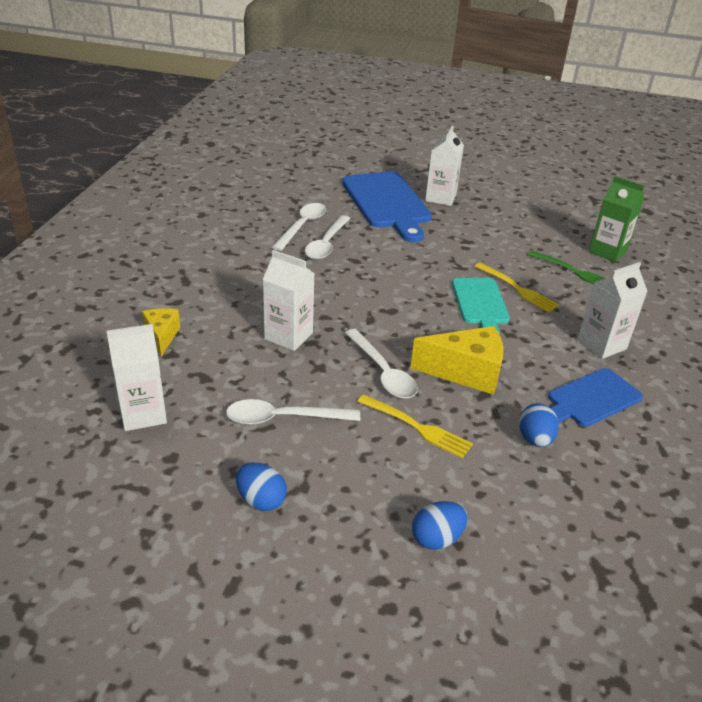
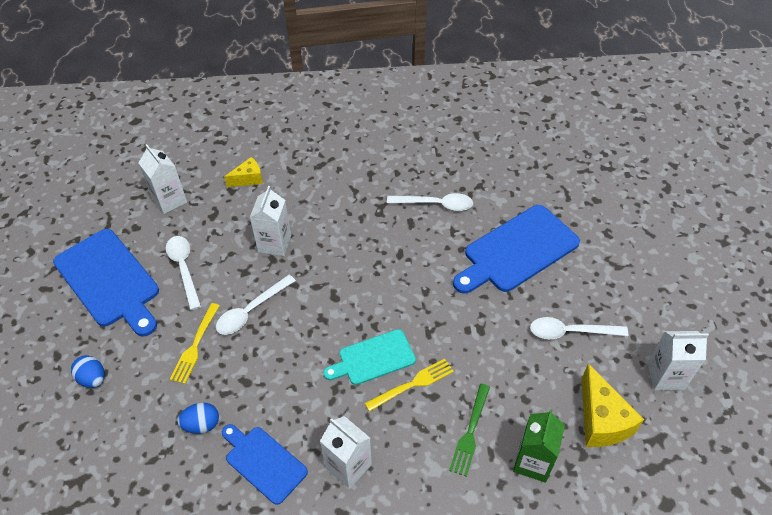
camera: 75 degrees right, 15 degrees up
blue egg [236,463,287,511] -> blue cutting board [53,229,159,337]
white spoon [305,215,350,260] -> white spoon moved to [530,317,628,339]
yellow cheese [410,326,504,395] -> yellow cheese moved to [582,363,644,447]
white carton [425,126,464,206] -> white carton moved to [647,331,709,390]
yellow fork [474,263,559,312] -> yellow fork turned 150 degrees counterclockwise [365,359,454,412]

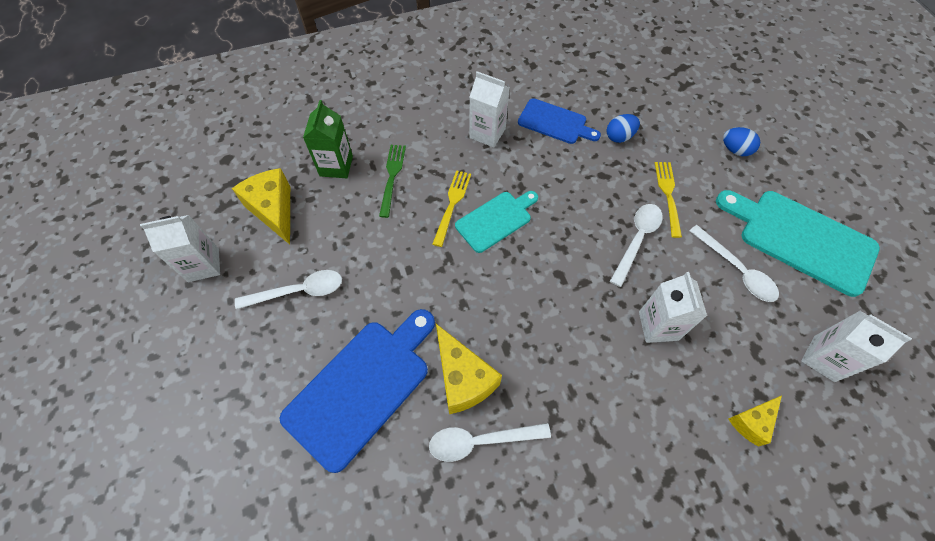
camera: 165 degrees right, 10 degrees up
blue cutting board [53,229,159,337] -> turquoise cutting board [716,190,880,297]
yellow fork [365,359,454,412] -> yellow fork turned 150 degrees clockwise [433,170,471,247]
none -> yellow cheese [436,324,502,414]

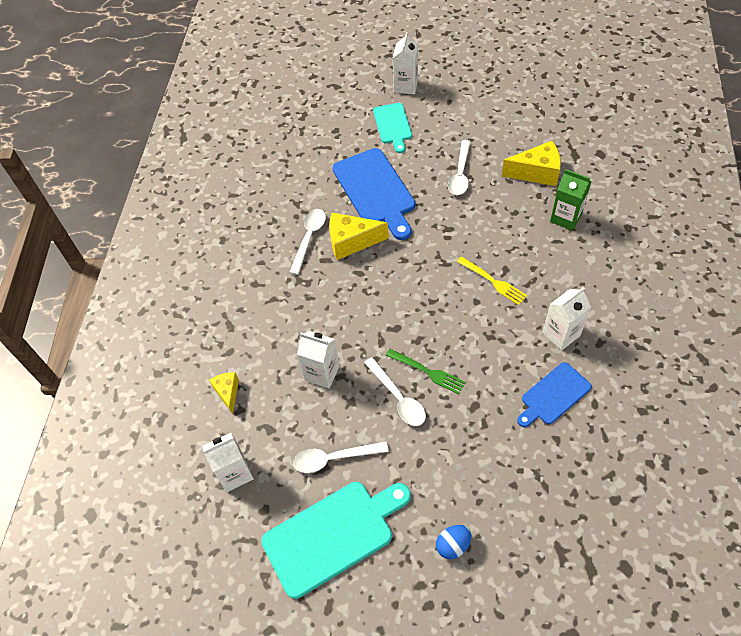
camera: 120 degrees right, 5 degrees down
white carton [140,215,220,282] -> white carton moved to [393,32,418,94]
green fork [379,145,406,218] -> green fork moved to [386,349,466,394]
turquoise cutting board [455,191,538,253] -> turquoise cutting board moved to [373,103,412,153]
blue egg [606,114,640,143] -> none
yellow fork [655,162,682,238] -> none

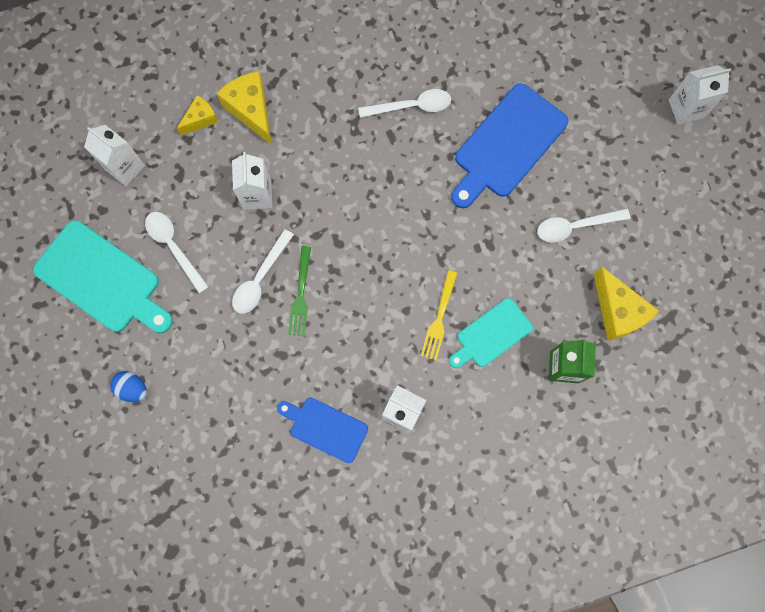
camera: 60 degrees right, 20 degrees up
yellow cheese [329,213,389,260] -> yellow cheese moved to [216,71,272,145]
turquoise cutting board [373,103,412,153] -> turquoise cutting board moved to [449,298,533,368]

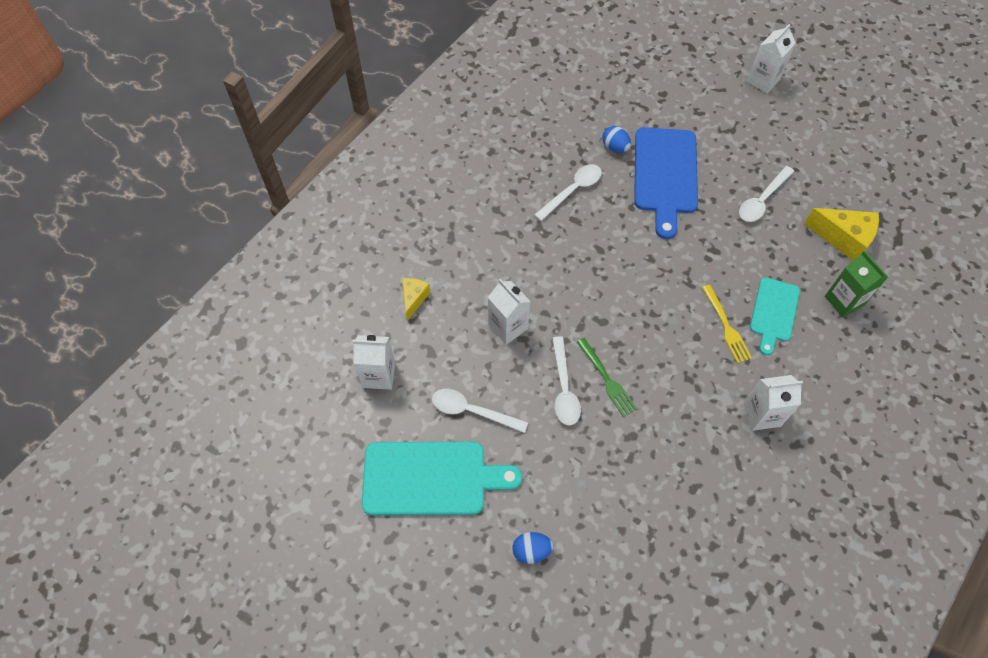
camera: 35 degrees left, 15 degrees down
yellow cheese [216,71,272,145] -> none
blue cutting board [277,398,368,463] -> none
none -> blue egg [602,126,631,153]

